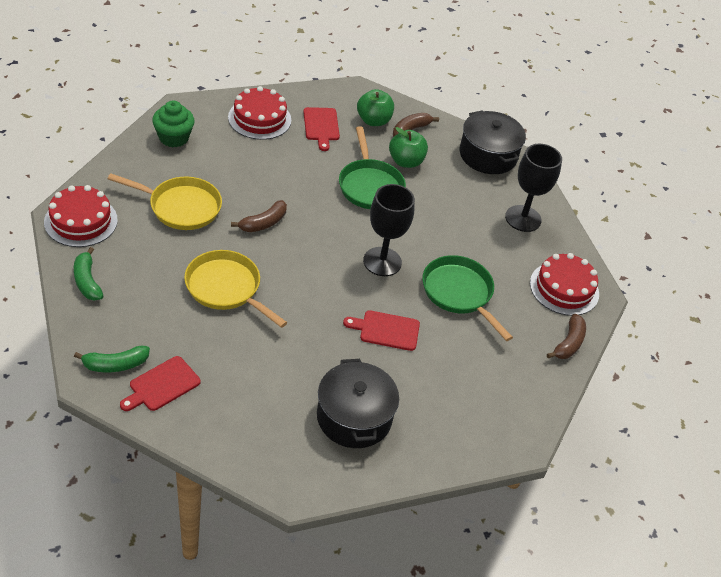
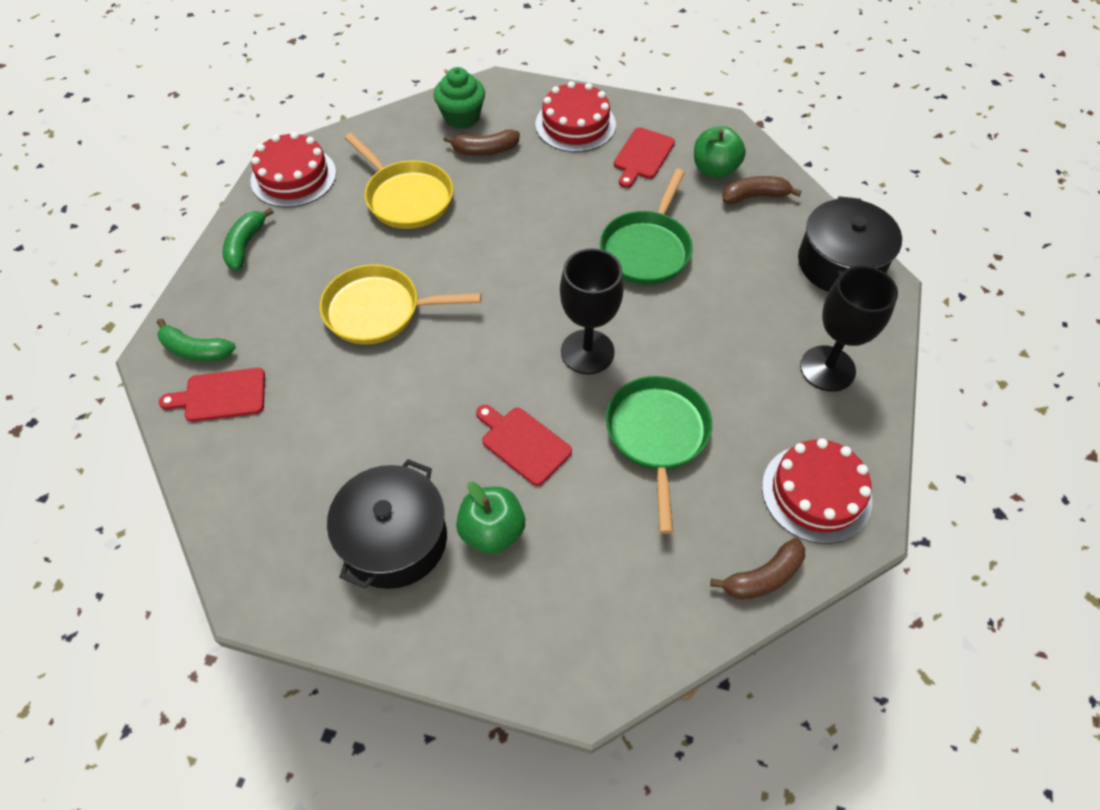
camera: 40 degrees right, 10 degrees up
yellow pan [184,250,287,328] -> yellow pan turned 75 degrees counterclockwise [320,264,481,345]
brown banana [231,200,287,232] -> brown banana moved to [443,129,520,156]
green apple [389,127,428,168] -> green apple moved to [456,482,525,554]

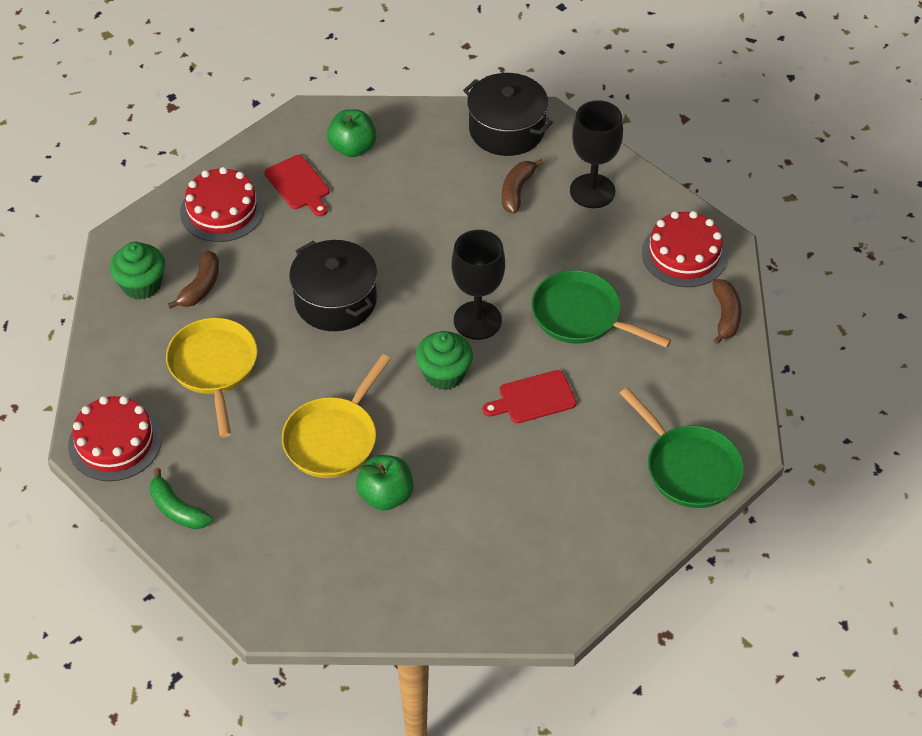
camera: 60 degrees left, 5 degrees down
green banana [157,318,236,362] -> none
red cutting board [159,368,265,422] -> none
black pot [327,459,447,589] -> black pot moved to [289,240,377,331]
yellow pan [344,133,453,229] -> yellow pan turned 90 degrees counterclockwise [166,318,257,437]
green apple [456,482,525,554] -> green apple moved to [356,455,414,511]
green pan [600,169,693,285] -> green pan moved to [620,387,744,508]
brown banana [722,176,802,204] -> brown banana moved to [502,159,544,214]
none -> green cupcake [416,331,473,390]

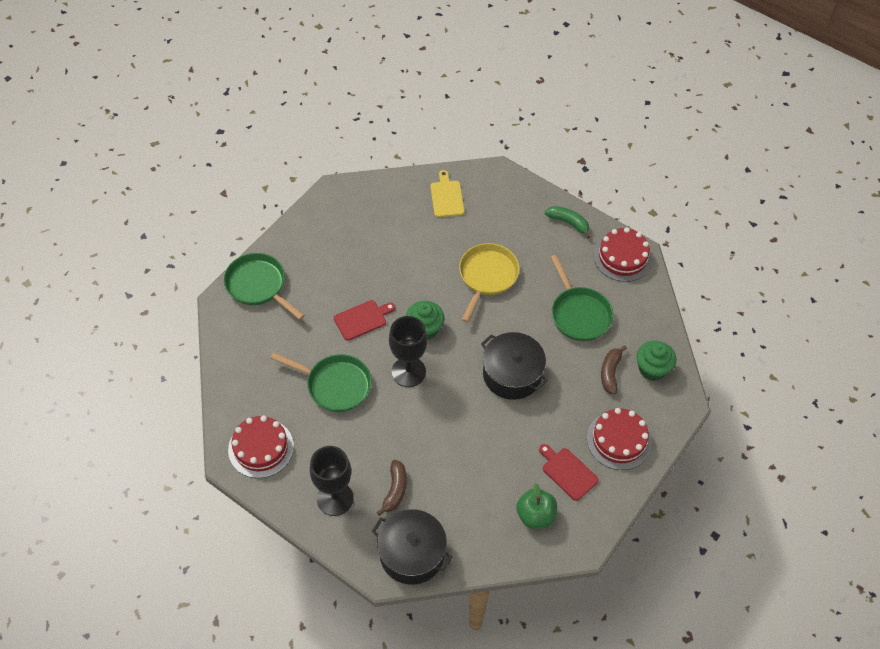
camera: 170 degrees right, 5 degrees up
yellow pan [166,318,257,437] -> green pan [550,255,614,341]
green apple [356,455,414,511] -> none
brown banana [712,279,742,344] -> none
none -> yellow cutting board [430,170,464,217]

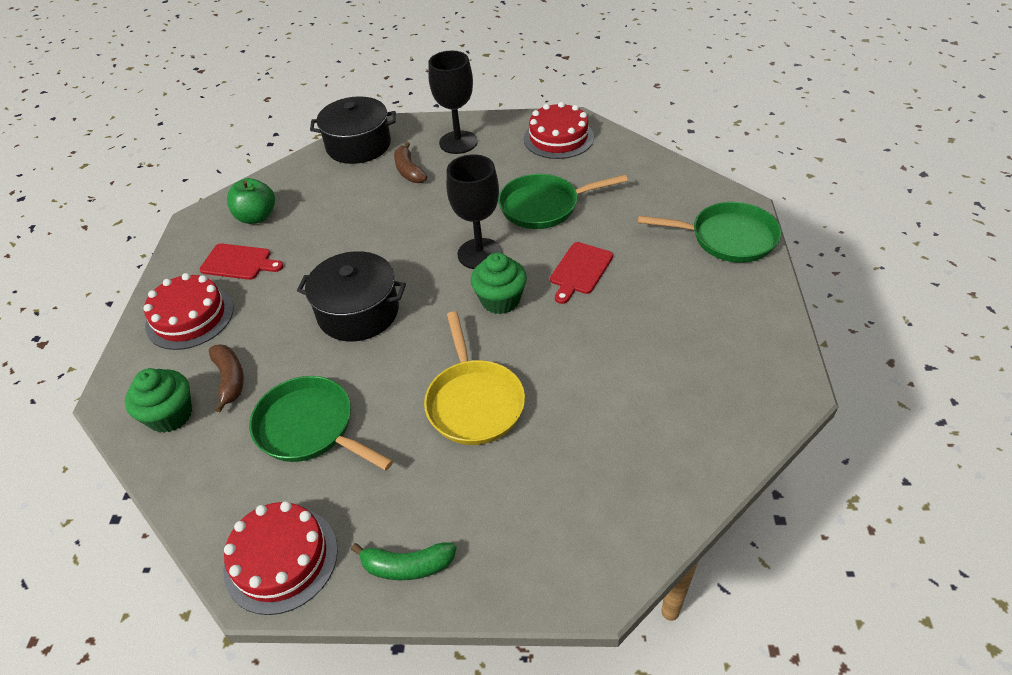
camera: 150 degrees right, 10 degrees down
yellow cutting board [430,170,464,217] -> none

